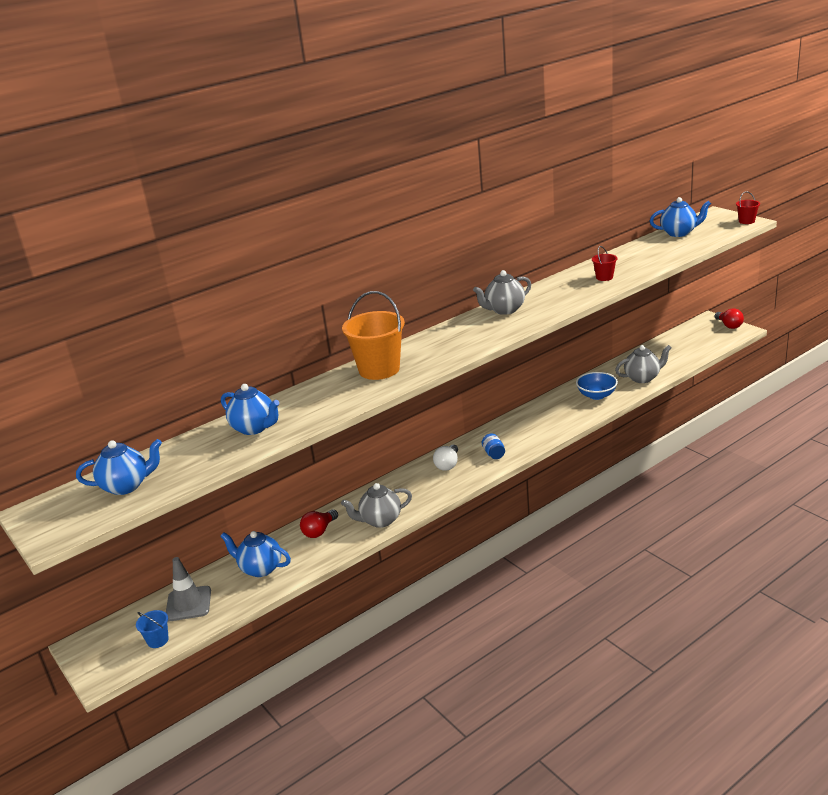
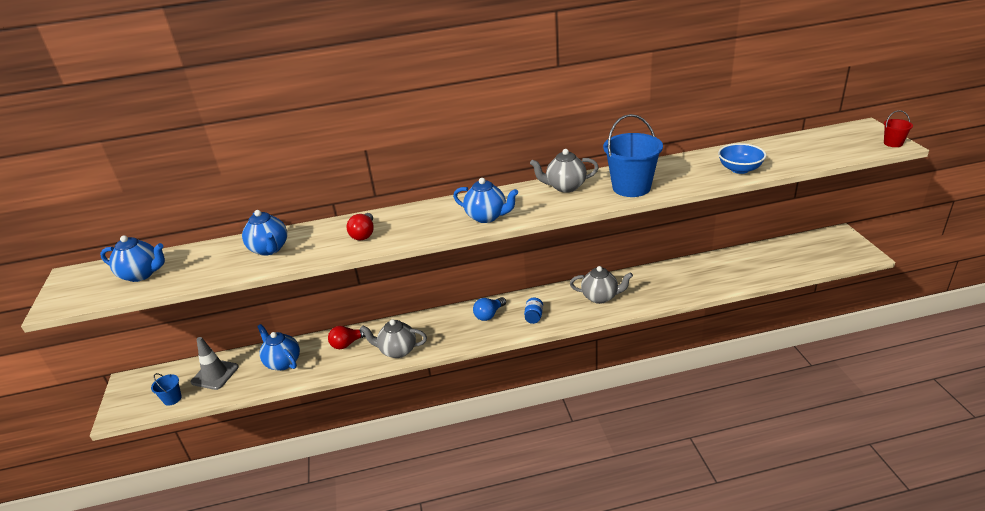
camera: 25 degrees right, 5 degrees up
orange bucket [342,291,405,380] -> none
white light bulb [433,445,458,471] -> blue light bulb [473,297,506,321]
blue bowl [576,372,618,400] -> blue bowl moved to [718,143,766,174]
red bucket [592,246,617,281] -> none
grey teapot [615,345,671,383] -> grey teapot moved to [570,266,633,304]
blue teapot [650,197,711,237] -> blue teapot moved to [453,178,518,223]
red light bulb [715,308,744,329] -> red light bulb moved to [347,213,374,240]
none -> blue bucket [603,114,663,197]

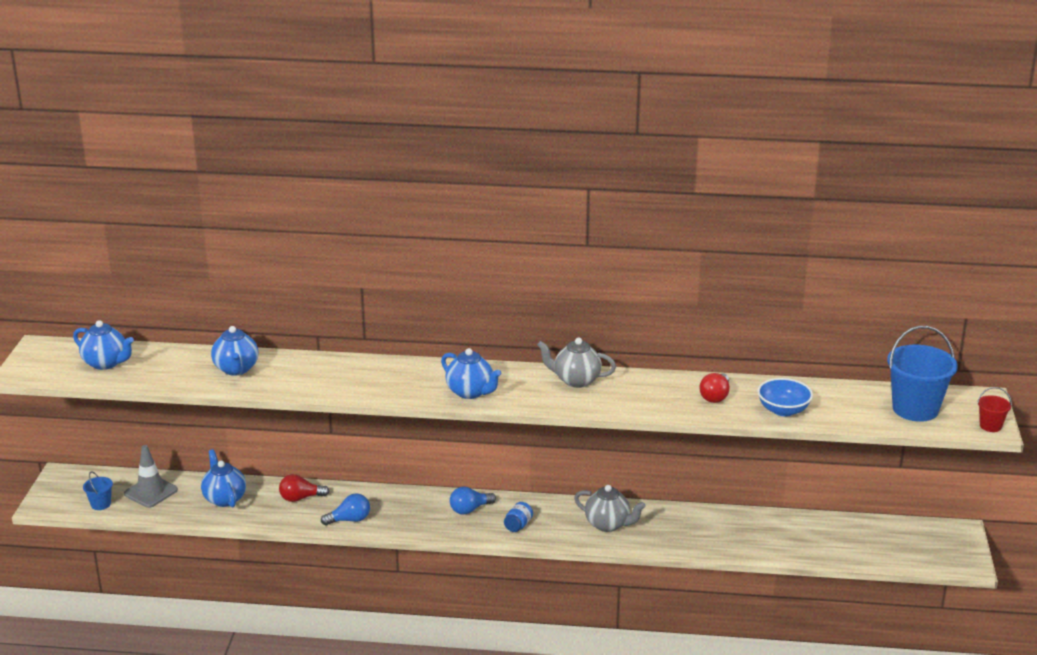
camera: 15 degrees right, 5 degrees down
red light bulb [347,213,374,240] -> red light bulb moved to [699,373,729,403]
grey teapot [360,319,427,358] -> blue light bulb [321,494,370,526]
blue bucket [603,114,663,197] -> blue bucket moved to [887,326,958,422]

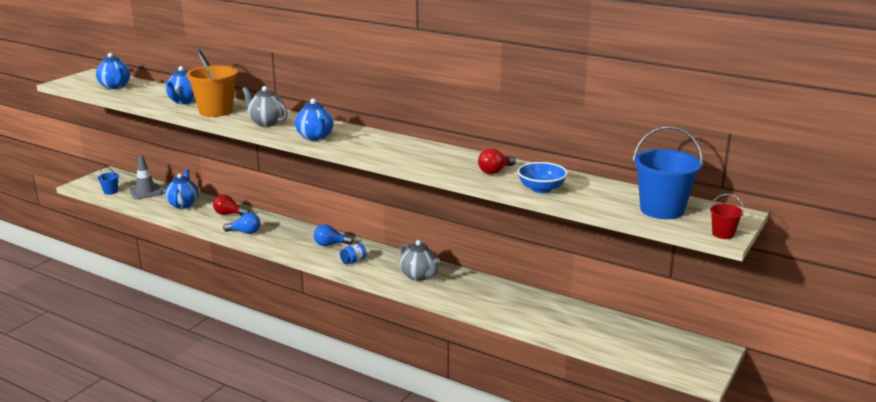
camera: 25 degrees right, 5 degrees down
grey teapot [537,338,616,388] -> grey teapot moved to [242,86,288,127]
none -> orange bucket [186,49,238,117]

